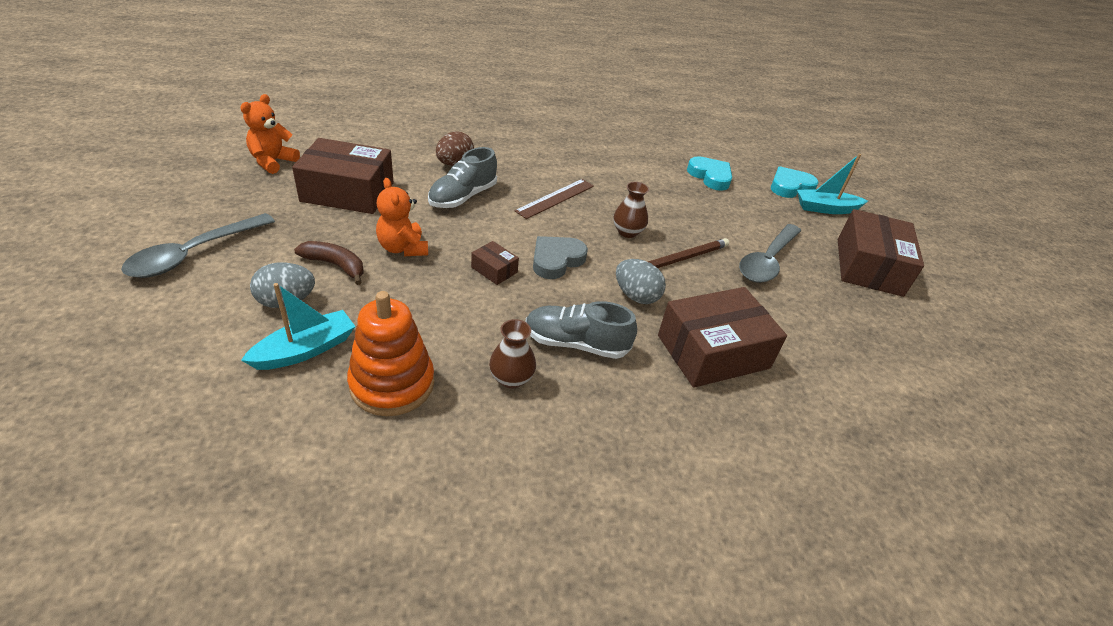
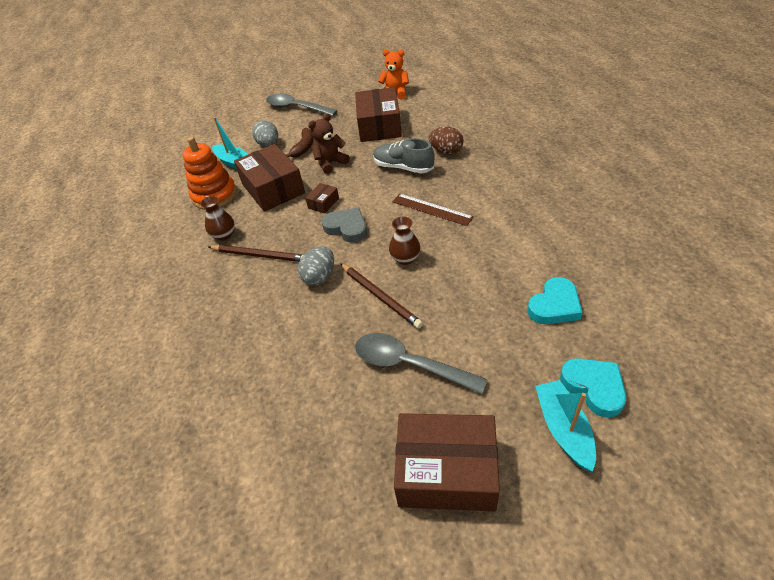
camera: 90 degrees right, 5 degrees up
orange teddy bear [376,178,428,256] -> brown teddy bear [308,113,350,174]
grey shoe [525,301,637,359] -> brown pencil [209,245,303,262]
brown box [658,287,787,388] -> brown box moved to [234,144,305,212]

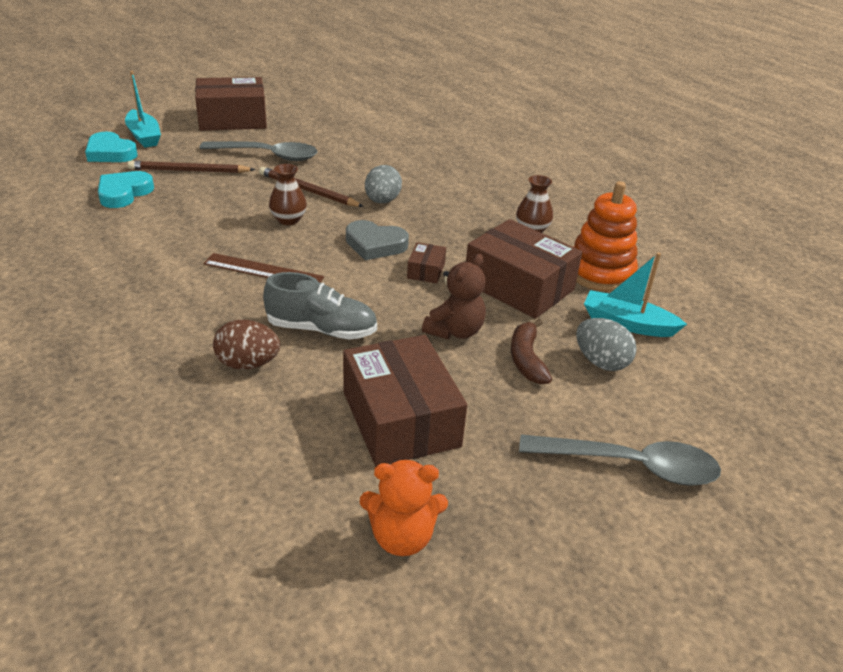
camera: 155 degrees right, 10 degrees down
brown pencil [209,245,303,262] -> brown pencil moved to [128,161,255,173]

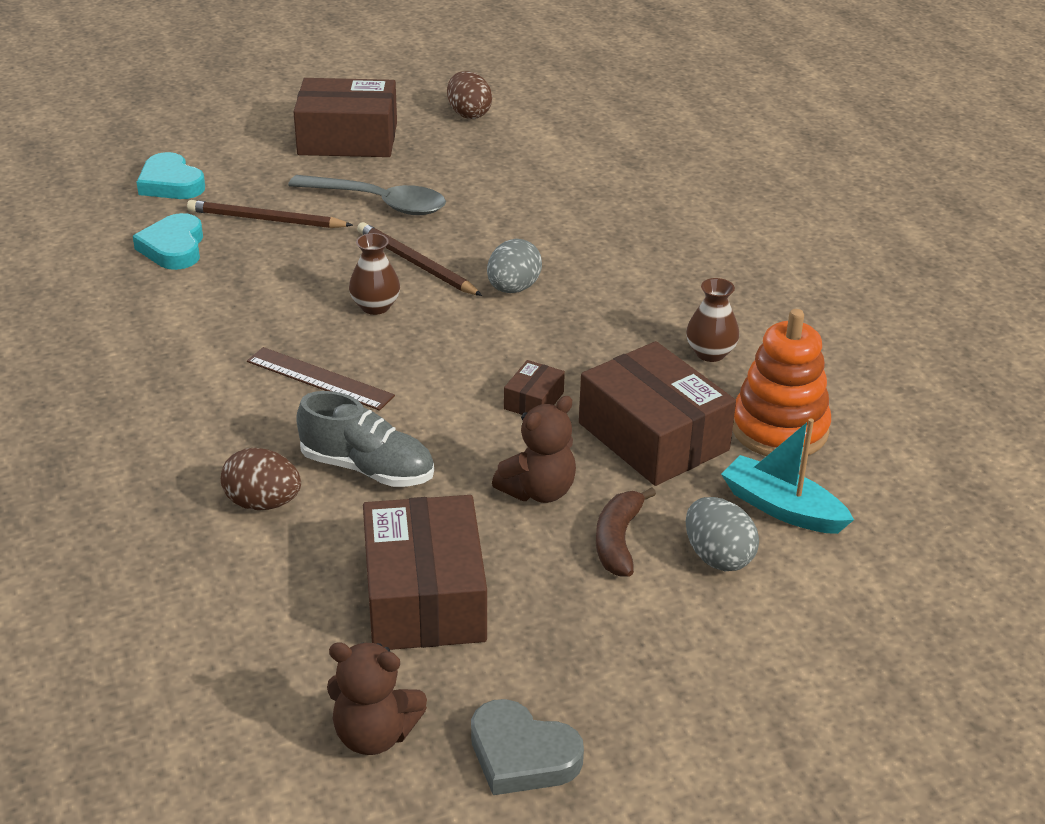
camera: 15 degrees right, 0 degrees up
turquoise heart [98,171,154,208] -> turquoise heart turned 45 degrees counterclockwise [133,213,203,270]
turquoise boat [125,71,161,148] -> none
grey heart [346,220,409,260] -> grey heart moved to [471,699,584,795]
orange teddy bear [360,459,448,556] -> brown teddy bear [327,642,427,755]
grey spoon [519,434,721,486] -> none
none -> brown egg [447,71,492,119]

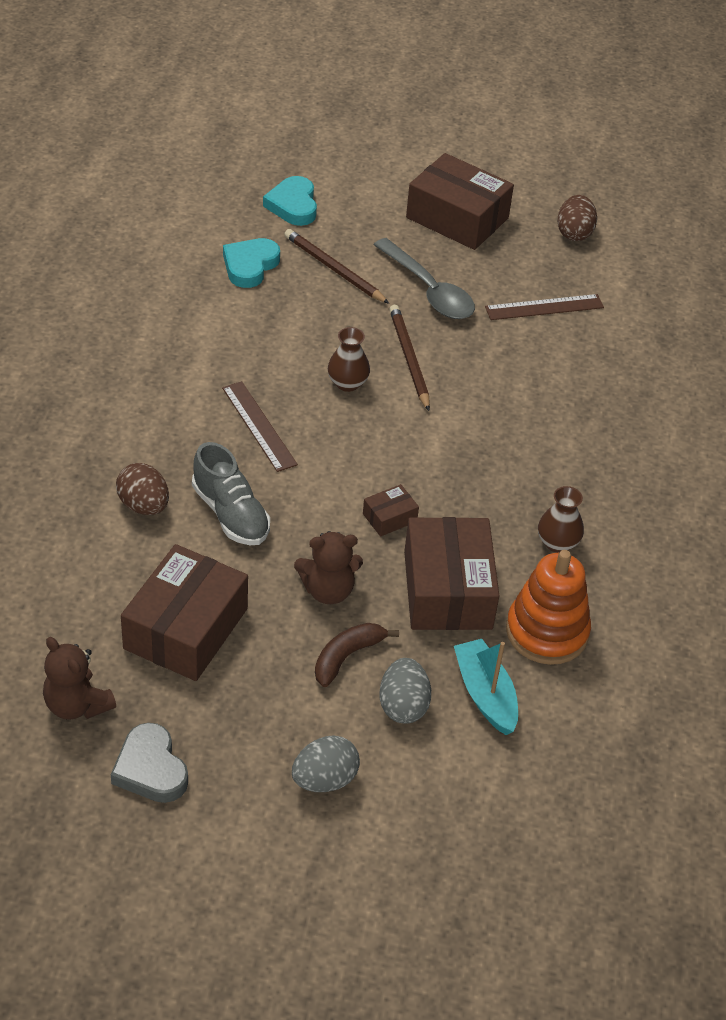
camera: 30 degrees right, 10 degrees up
grey egg [487,239,542,293] -> grey egg moved to [292,735,360,792]
none -> brown ruler [485,294,604,320]

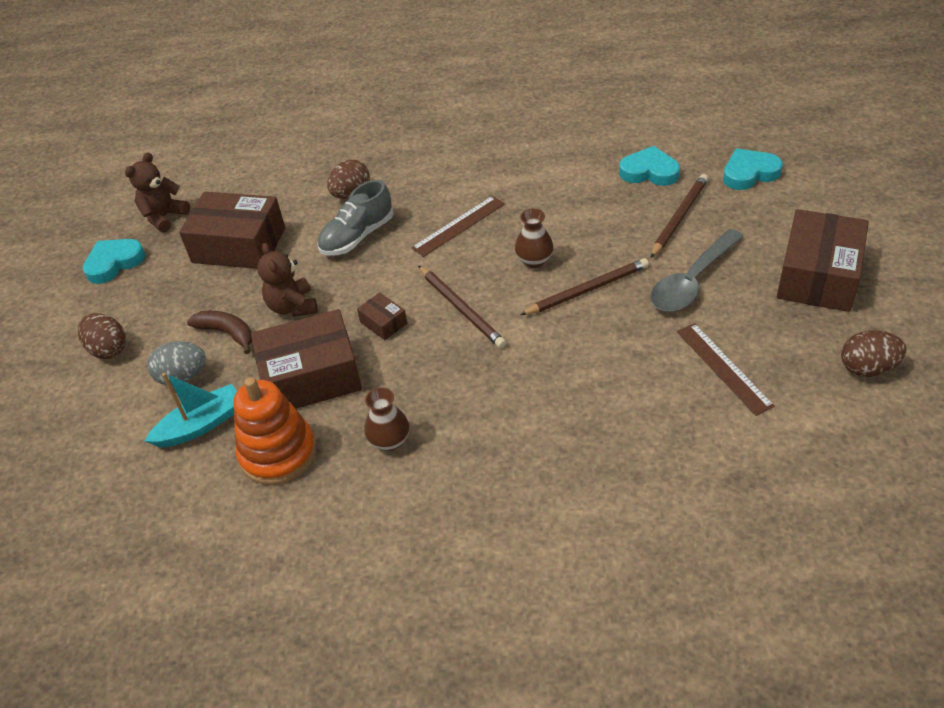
camera: 85 degrees right, 0 degrees up
grey heart [111,723,188,803] -> turquoise heart [82,239,145,284]
grey egg [292,735,360,792] -> brown egg [78,313,126,359]
none -> brown pencil [418,265,506,348]

